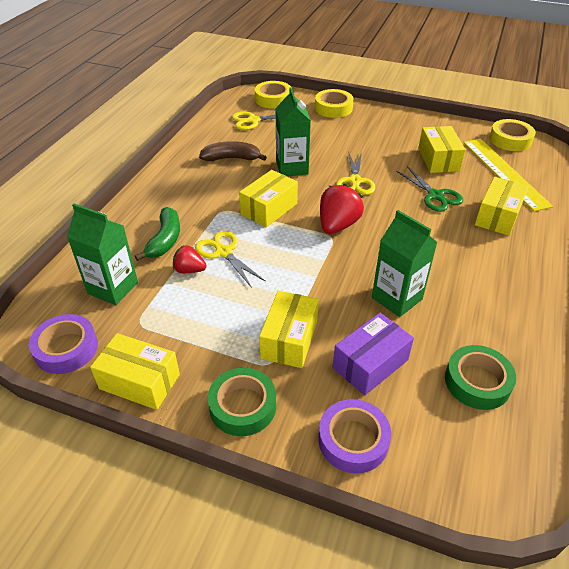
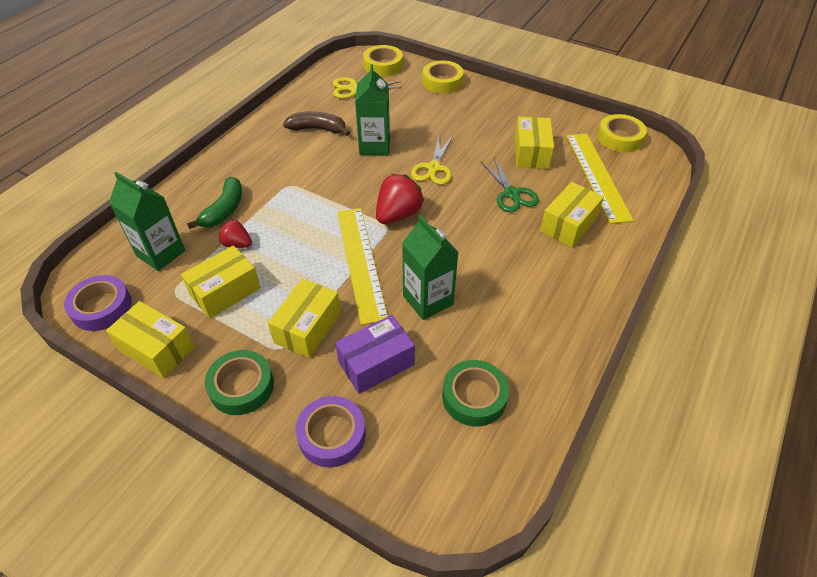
camera: 10 degrees right, 5 degrees up
yellow scissors [195,231,266,288] -> none
yellow box [239,170,298,227] -> yellow box moved to [181,245,261,318]
none -> yellow ruler [337,208,388,325]

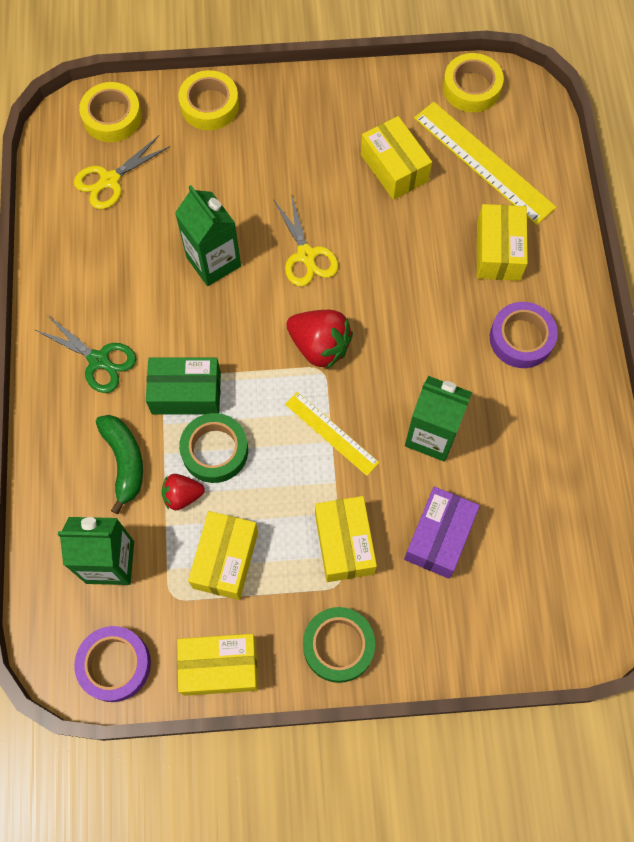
camera: 35 degrees left, 20 degrees up
brown banana [283,111,350,136] -> none
purple tape [296,396,366,467] -> purple tape moved to [490,302,558,368]
yellow ruler [337,208,388,325] -> yellow ruler [285,392,379,476], size x0.59
red strawberry [376,174,424,224] -> red strawberry turned 120 degrees clockwise [286,310,353,369]
green tape [442,360,509,426] -> green tape moved to [179,413,248,483]
green scissors [481,158,539,212] -> green scissors moved to [35,315,136,393]
none -> green box [146,357,221,415]

